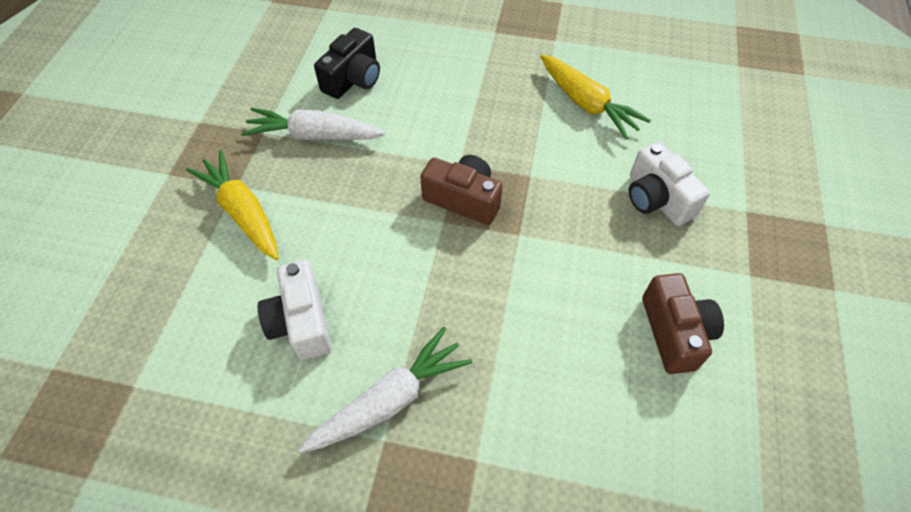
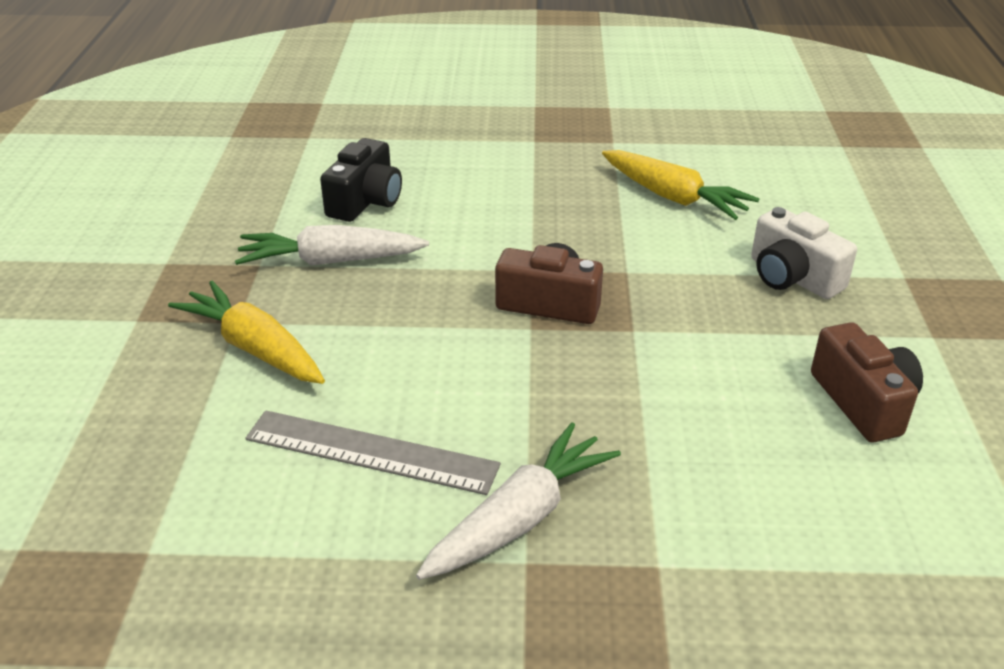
camera: 10 degrees left, 20 degrees down
white camera [258,260,331,360] -> grey ruler [245,410,501,495]

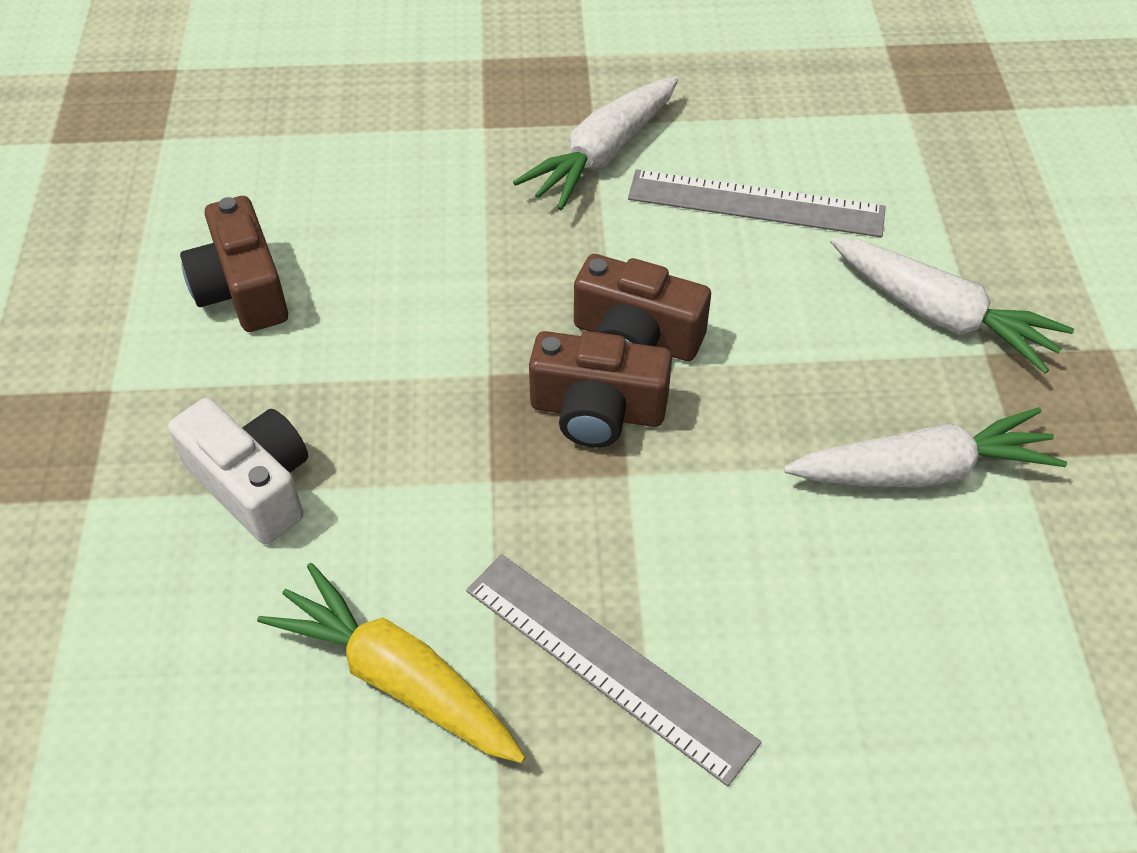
camera: 175 degrees right, 15 degrees up
yellow carrot [168,281,325,384] -> white carrot [830,237,1074,373]
black camera [320,138,402,222] -> none
none -> grey ruler [466,554,762,786]
none -> brown camera [574,254,711,361]

